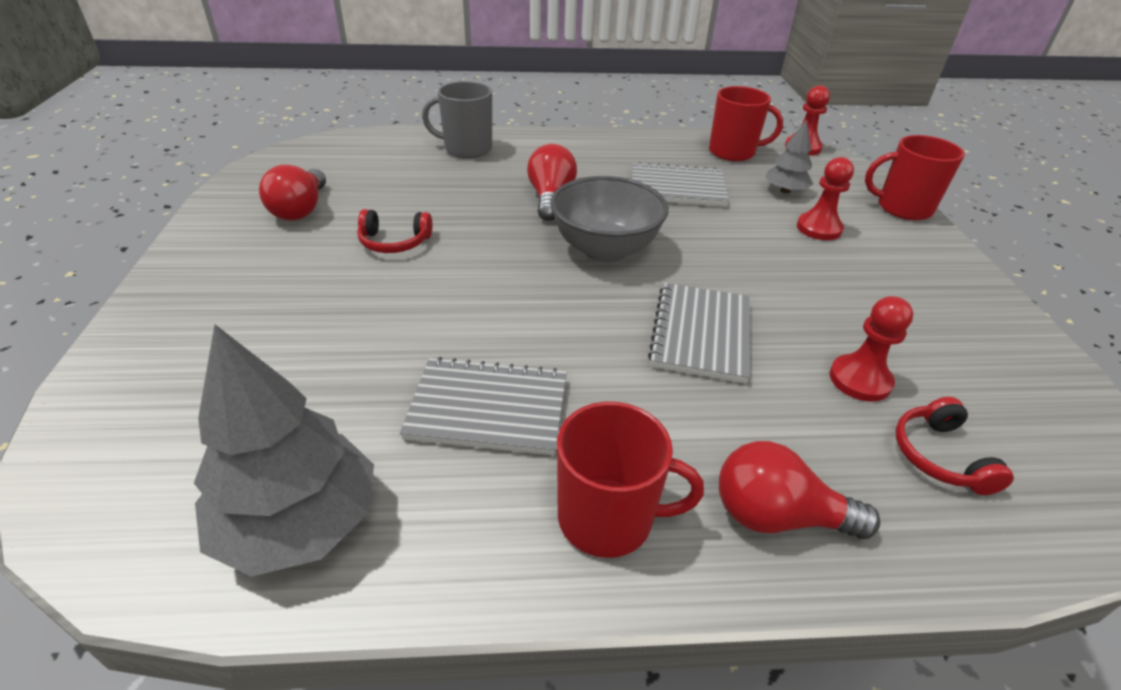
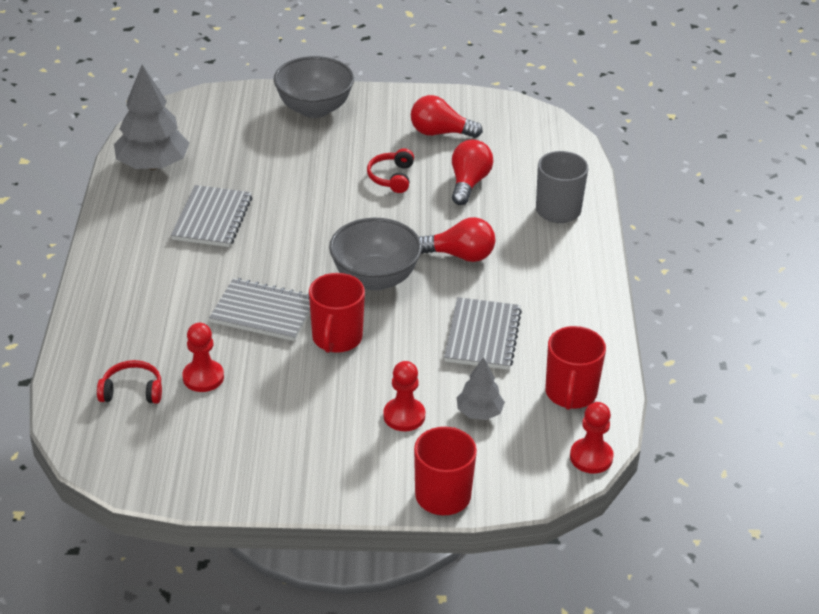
camera: 95 degrees right, 0 degrees up
red mug [557,402,704,558] -> red mug moved to [309,273,365,353]
red light bulb [719,441,880,539] -> red light bulb moved to [452,140,493,205]
none -> grey bowl [274,56,354,118]

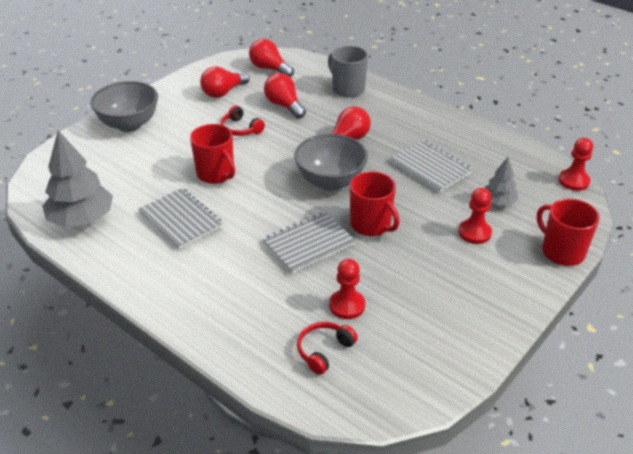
camera: 50 degrees left, 0 degrees up
red mug [545,326,606,410] -> red mug moved to [190,124,235,184]
none -> red light bulb [249,39,294,77]

